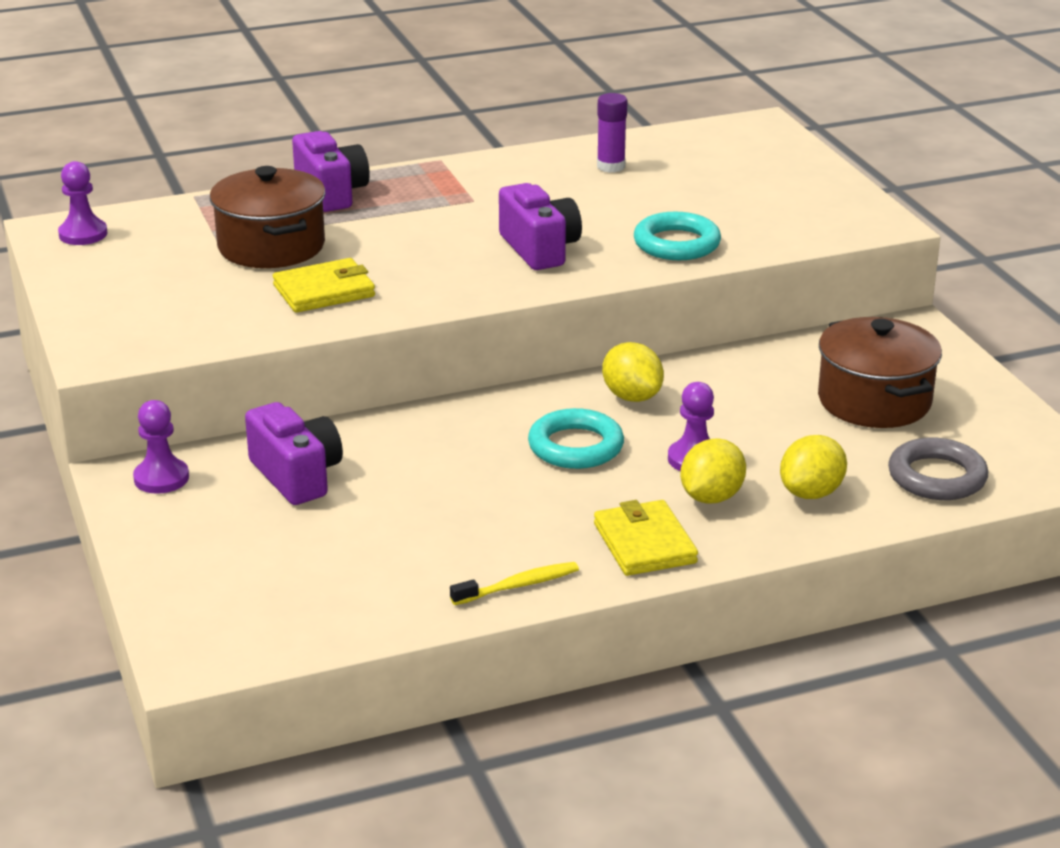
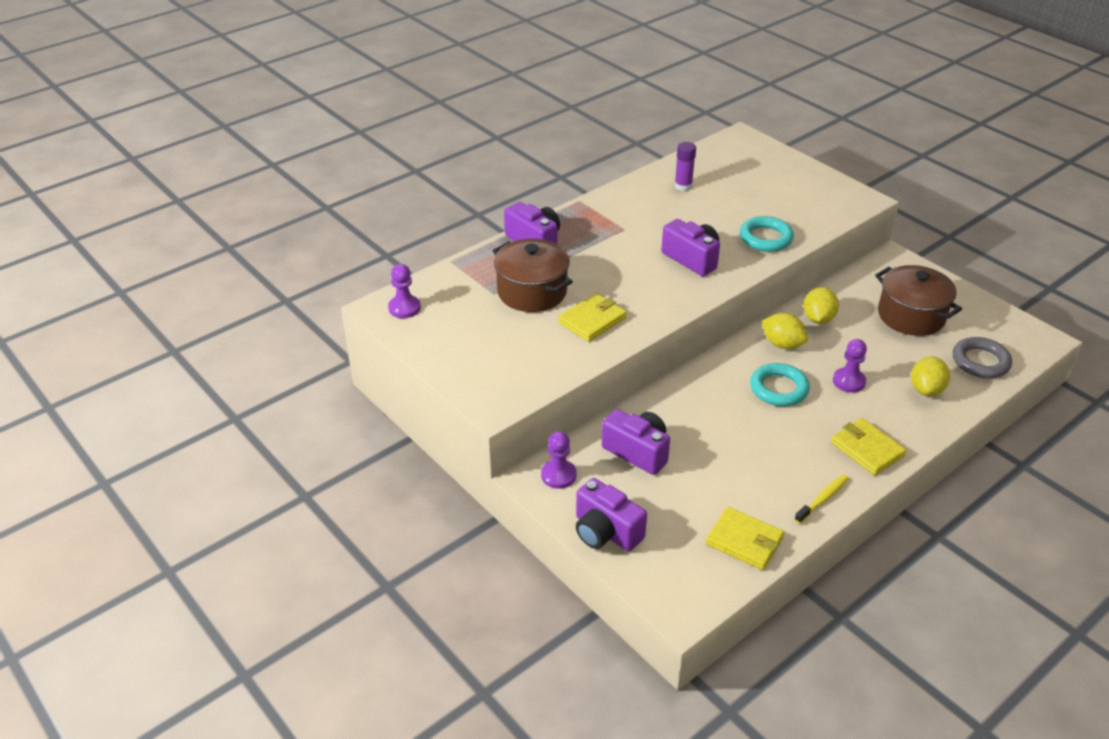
camera: 20 degrees left, 10 degrees up
yellow lemon [680,438,746,504] -> yellow lemon moved to [803,287,839,324]
none -> purple camera [576,478,647,551]
none -> yellow wallet [706,507,784,570]

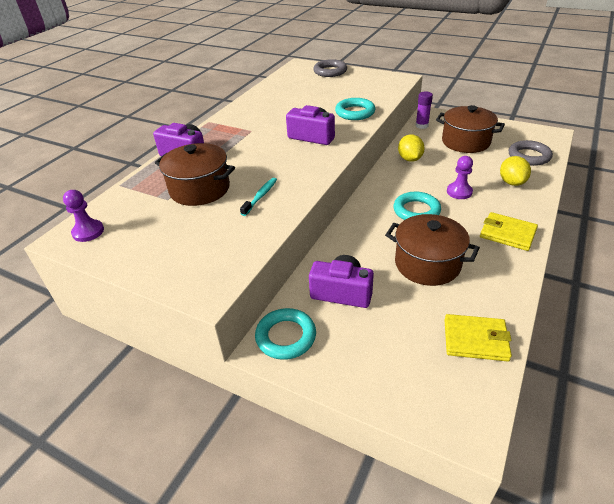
camera: 20 degrees left, 0 degrees up
purple pawn [541,431,576,489] -> turquoise ring [255,308,316,360]
yellow wallet [558,293,627,342] -> turquoise toothbrush [240,178,277,216]
purple camera [576,478,647,551] -> none
purple glue stick [675,142,696,191] -> purple glue stick moved to [415,92,433,129]
yellow lemon [762,313,808,349] -> none
yellow toothbrush [795,474,849,524] -> none
none -> grey ring [313,59,347,77]
none -> brown pot [385,214,480,286]

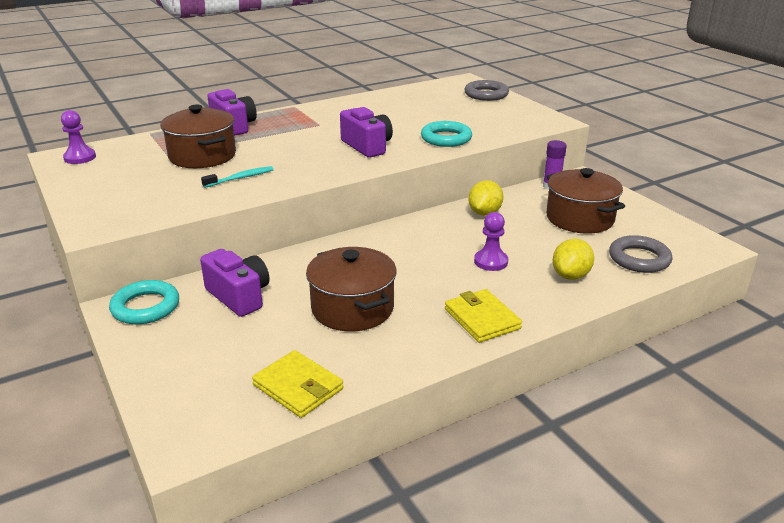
camera: 30 degrees right, 10 degrees down
turquoise ring [393,192,441,220] -> none

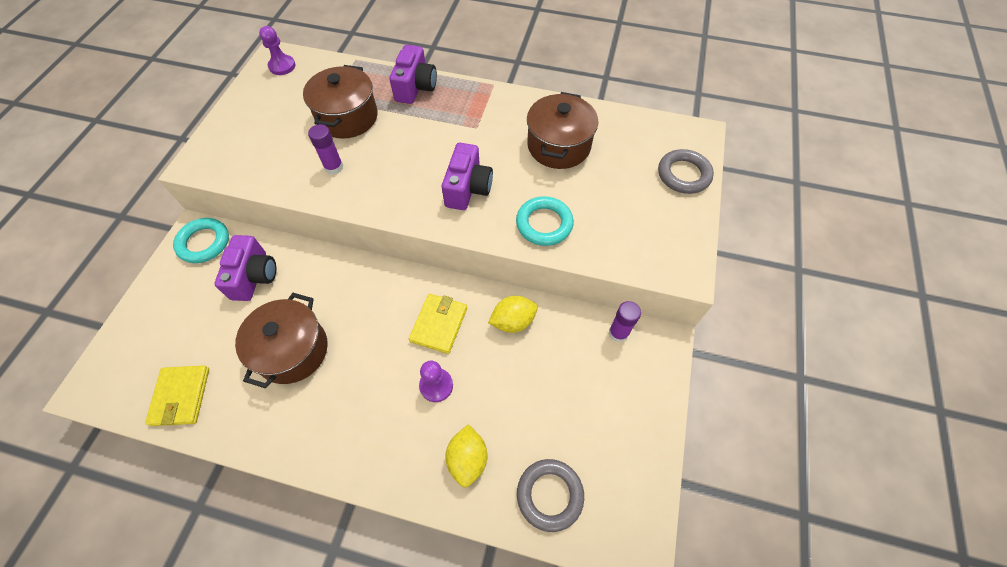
camera: 45 degrees right, 30 degrees up
turquoise toothbrush [201,166,274,188] -> purple glue stick [308,124,343,175]
yellow wallet [445,289,522,343] -> yellow wallet moved to [409,294,467,354]
brown pot [546,168,625,234] -> brown pot moved to [527,92,598,169]
yellow lemon [553,239,594,280] -> yellow lemon turned 75 degrees counterclockwise [445,424,487,488]

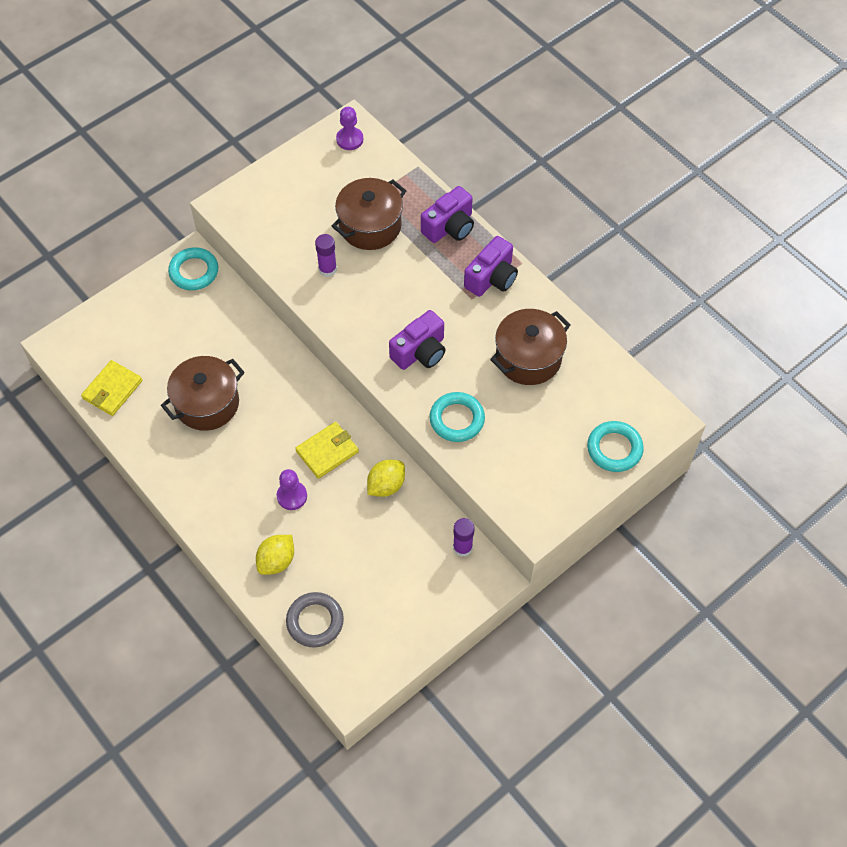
camera: 35 degrees right, 0 degrees up
purple camera [214,235,276,301] -> purple camera moved to [464,236,518,297]
yellow lemon [488,296,538,333] -> yellow lemon turned 60 degrees counterclockwise [367,460,405,497]
grey ring [658,149,714,194] -> turquoise ring [587,421,644,472]

